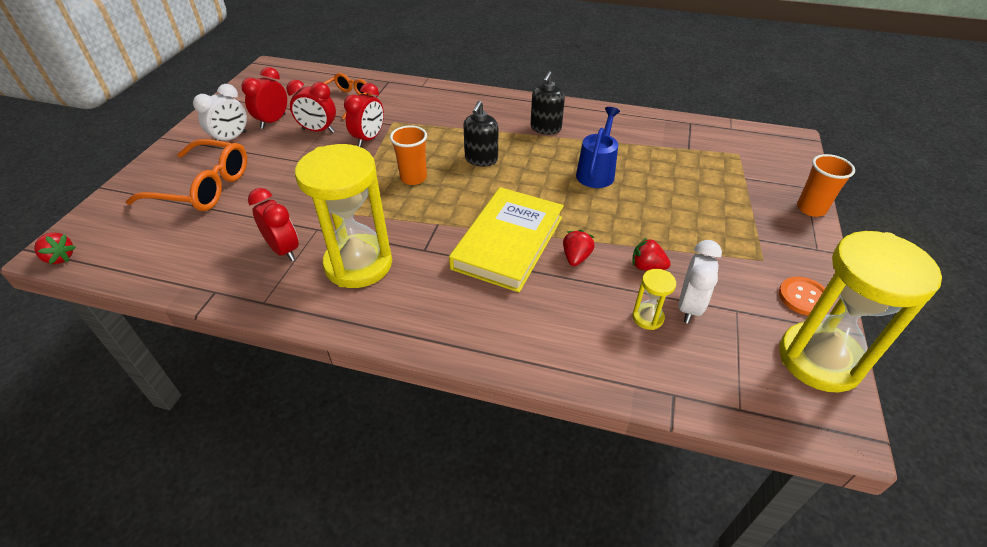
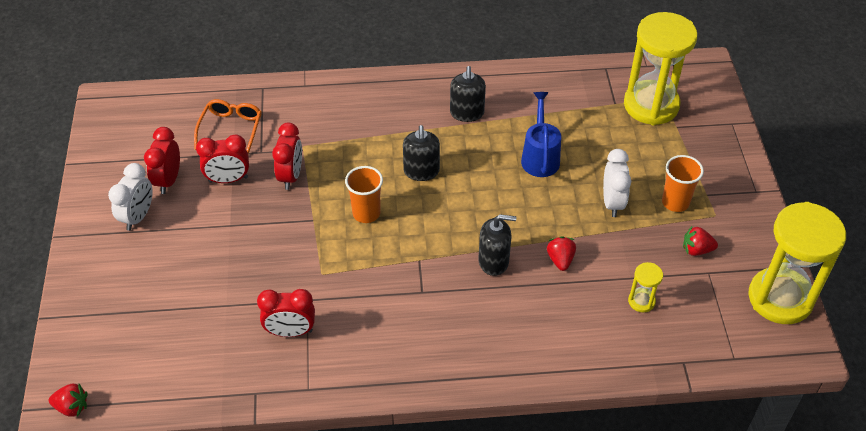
camera: 20 degrees left, 5 degrees up
orange glasses [125,139,247,211] -> none
red clock [248,188,299,261] -> red clock turned 150 degrees clockwise [257,289,315,337]
yellow hourglass [295,144,392,288] -> yellow hourglass moved to [624,12,697,125]
yellow book [449,187,564,293] -> black soap dispenser [478,214,516,276]
red strawberry [632,238,671,271] -> red strawberry moved to [683,226,718,256]
white clock [678,240,722,323] -> white clock moved to [603,149,631,217]
orange button [779,277,825,316] -> none
orange cup [797,154,855,217] -> orange cup moved to [662,155,704,212]

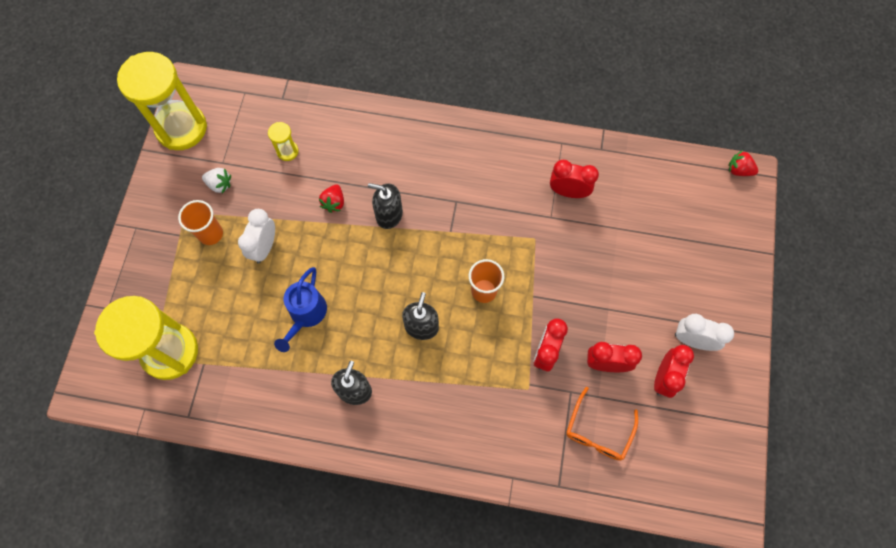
camera: 165 degrees left, 20 degrees up
white clock [108,163,153,231] -> white clock turned 75 degrees clockwise [675,314,734,351]
red strawberry [683,226,718,256] -> white strawberry [202,168,231,194]

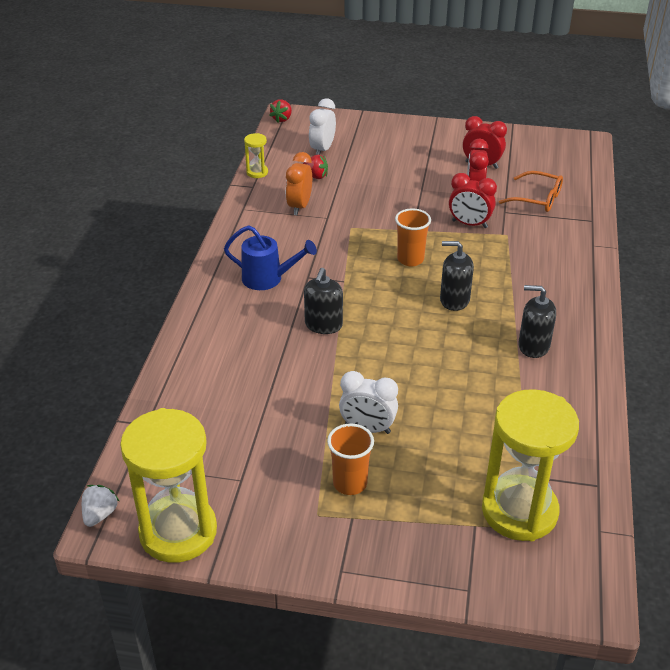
camera: 90 degrees left, 30 degrees down
white strawberry [202,168,231,194] -> white strawberry moved to [82,485,119,527]
yellow hourglass [268,122,299,161] -> yellow hourglass moved to [244,133,268,178]
blue watering can [274,267,327,352] -> blue watering can moved to [224,225,317,290]
red strawberry [319,184,344,213] -> red strawberry moved to [303,155,328,179]
red clock [550,160,599,198] -> orange clock [286,152,312,215]
white clock [675,314,734,351] -> white clock moved to [309,98,336,155]

